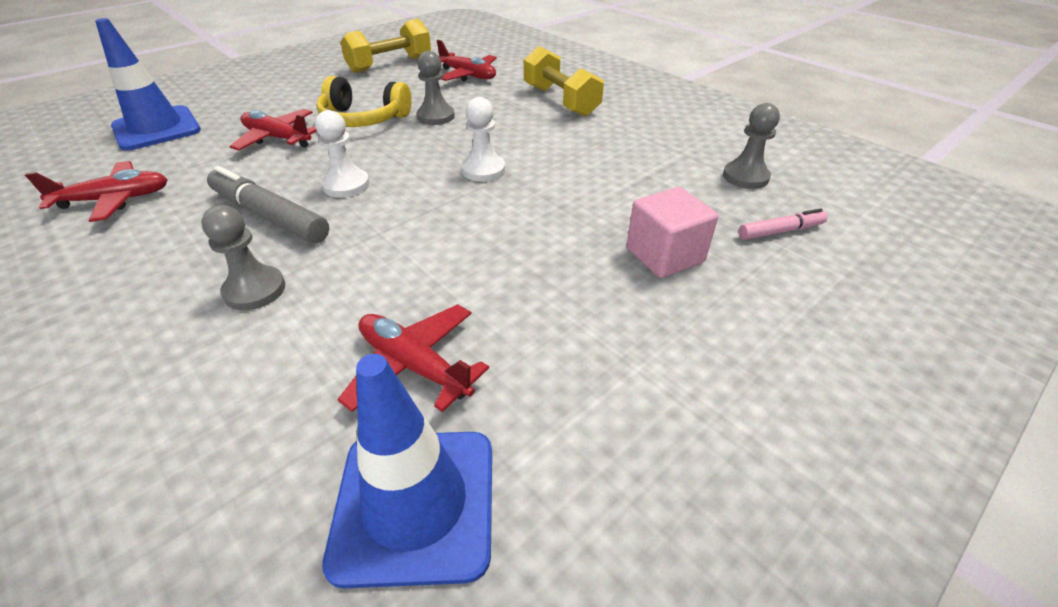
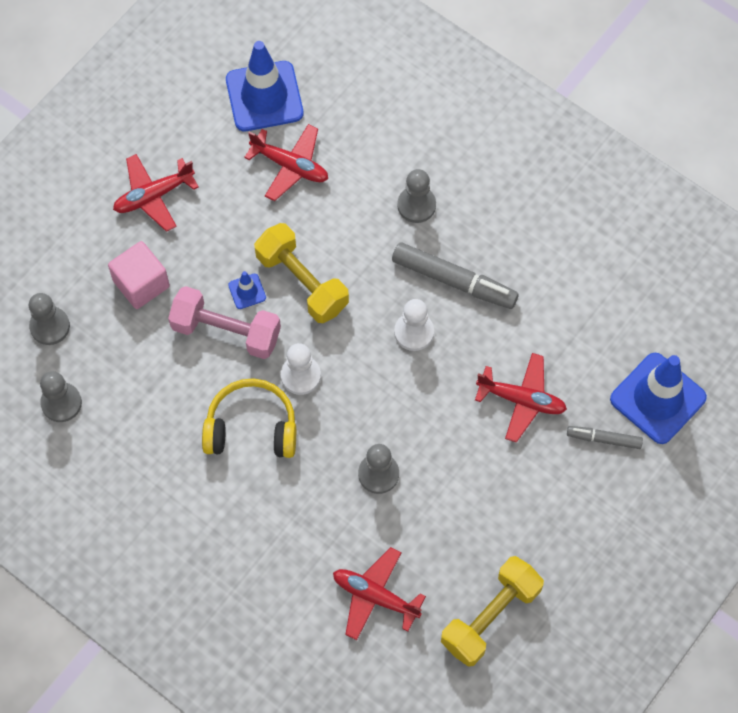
camera: 170 degrees right, 25 degrees up
red plane [25,161,168,222] -> red plane moved to [113,154,199,232]
yellow headphones [316,76,412,127] -> yellow headphones moved to [202,378,296,458]
yellow dumbbell [524,46,604,117] -> yellow dumbbell moved to [254,223,349,323]
pink marker [739,208,828,240] -> grey pawn [29,293,70,345]
none -> pink dumbbell [168,286,281,359]
none -> blue traffic cone [228,271,266,309]
none -> grey marker [567,426,643,449]

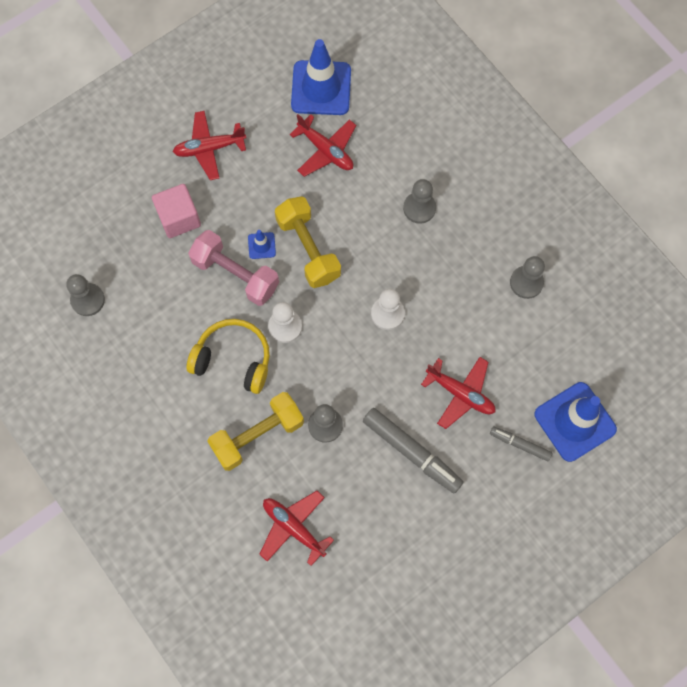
camera: 15 degrees right, 5 degrees up
grey pawn [29,293,70,345] -> grey pawn moved to [510,256,545,299]
grey marker [392,242,519,309] -> grey marker moved to [363,408,464,494]
yellow dumbbell [441,556,544,667] -> yellow dumbbell moved to [207,392,304,471]

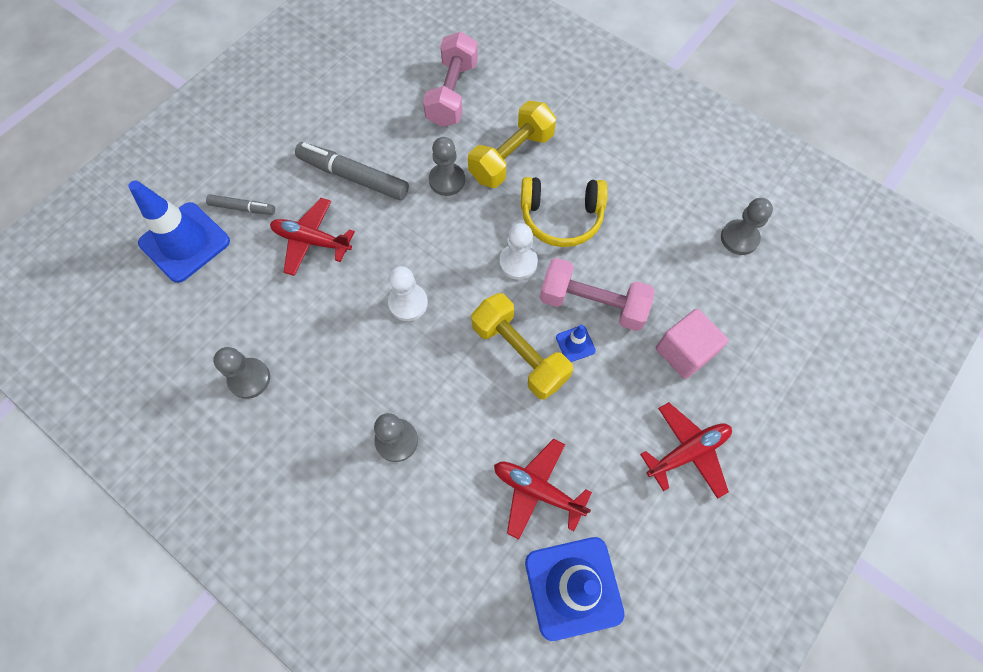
camera: 165 degrees right, 5 degrees down
red plane [260,491,334,566] -> pink dumbbell [423,32,478,127]

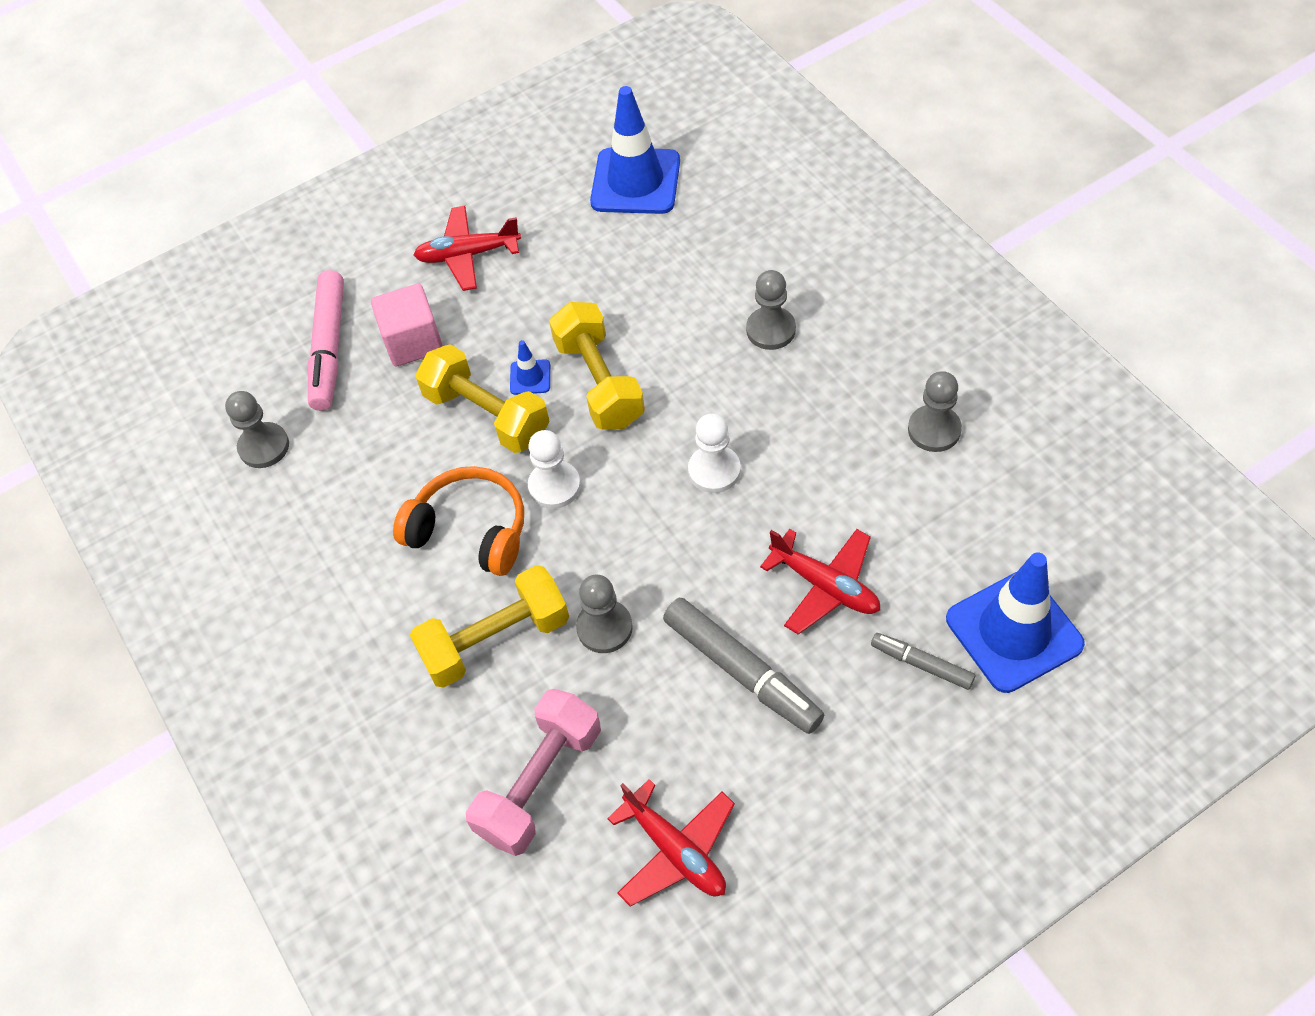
camera: 155 degrees left, 10 degrees down
red plane [494,439,592,540] -> red plane moved to [607,779,735,907]
yellow headphones [521,177,608,247] -> orange headphones [393,466,524,576]
pink dumbbell [540,258,655,331] -> yellow dumbbell [415,344,550,453]
none -> pink marker [308,270,344,411]

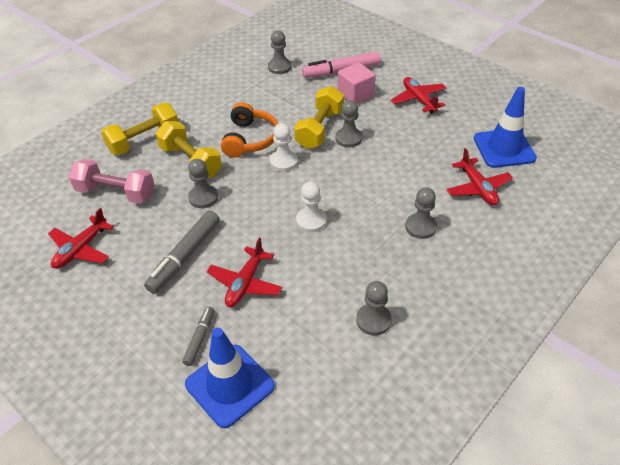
camera: 70 degrees right, 10 degrees down
blue traffic cone [510,340,550,395] -> grey pawn [335,100,362,148]
yellow dumbbell [549,302,645,430] -> yellow dumbbell moved to [101,103,178,155]
none -> red plane [446,148,513,205]

